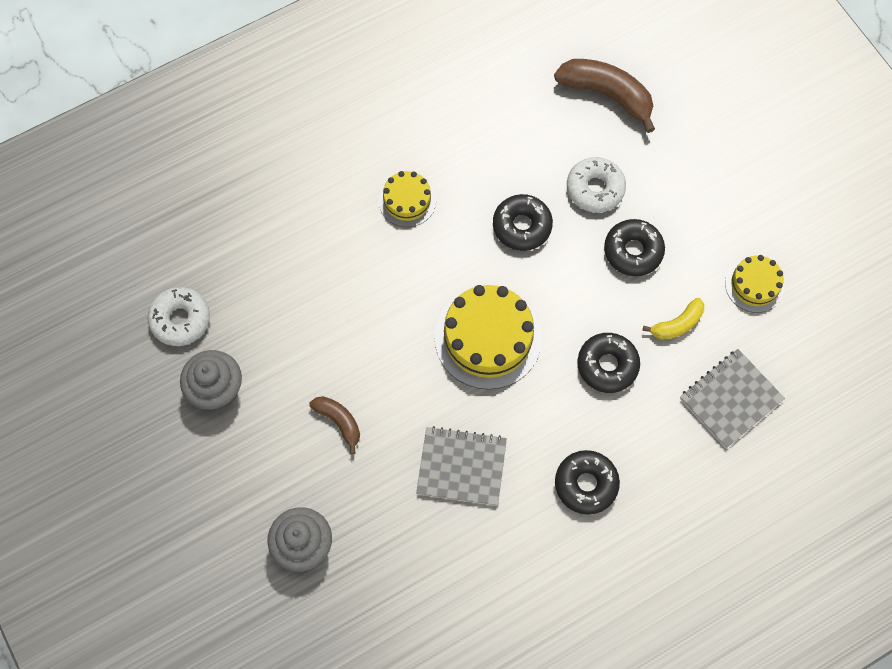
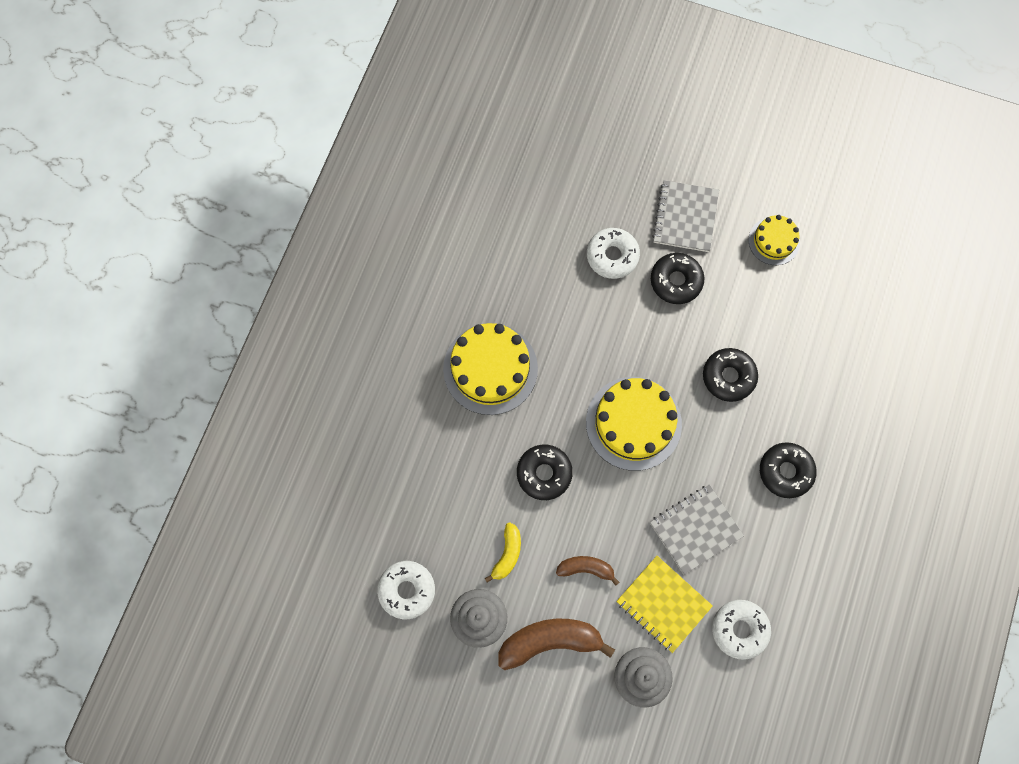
camera: 40 degrees left, 5 degrees up
yellow cake [379,171,436,227] -> yellow cake [443,323,538,415], size x1.78
black donut [493,194,553,251] -> black donut moved to [517,444,573,500]
brown banana [554,59,655,133] -> brown banana moved to [498,619,615,670]
yellow banana [643,298,704,340] -> yellow banana moved to [485,522,521,583]
grey notebook [680,349,785,448] -> grey notebook moved to [652,180,719,252]
none -> yellow notebook [616,556,713,653]
none -> white donut [712,600,771,660]

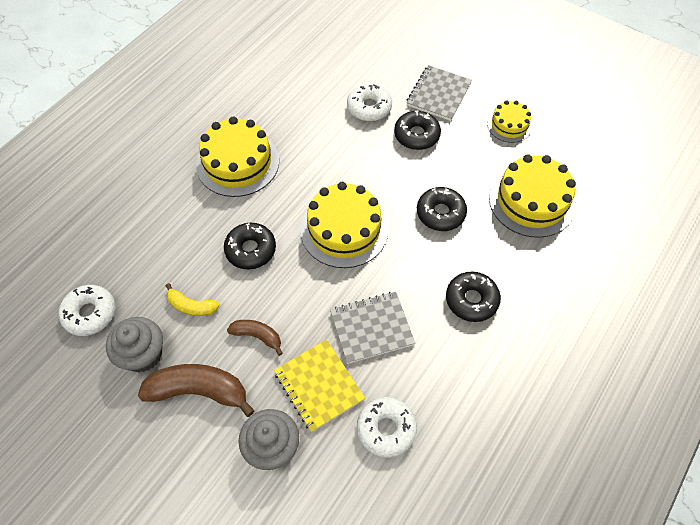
camera: 15 degrees right, 15 degrees down
yellow banana [485,522,521,583] -> yellow banana turned 75 degrees clockwise [166,283,220,316]
none -> yellow cake [489,154,576,238]

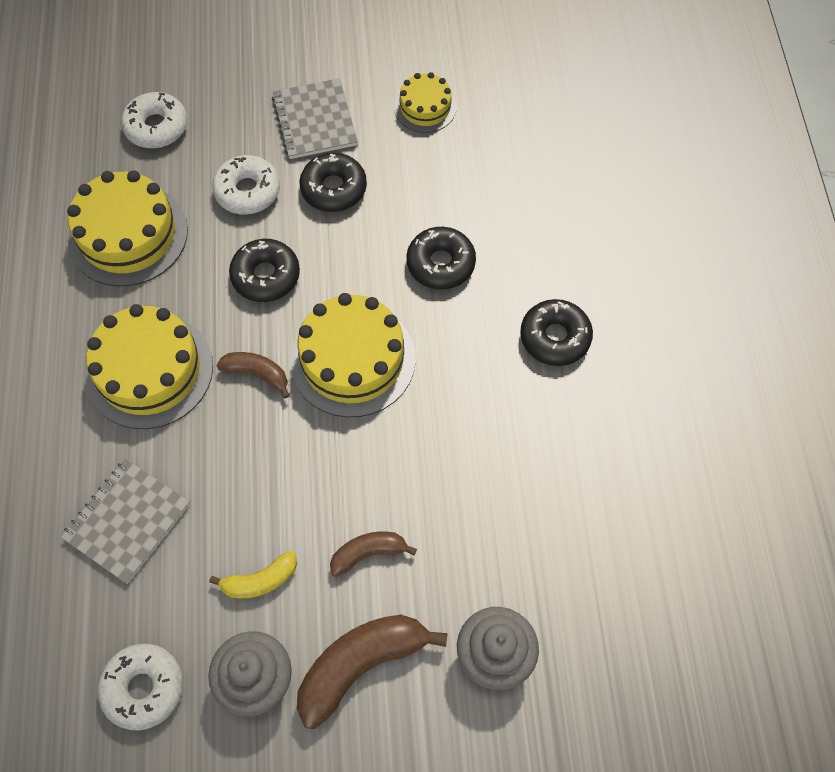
camera: 40 degrees left, 5 degrees up
black donut [224,223,276,269] -> black donut moved to [229,239,300,302]
yellow notebook [274,339,365,432] -> none
grey notebook [330,292,415,364] -> grey notebook moved to [61,459,190,584]
white donut [357,397,417,458] -> white donut moved to [121,92,187,149]
yellow cake [489,154,576,238] -> yellow cake moved to [67,170,188,287]
none -> brown banana [216,352,290,399]

